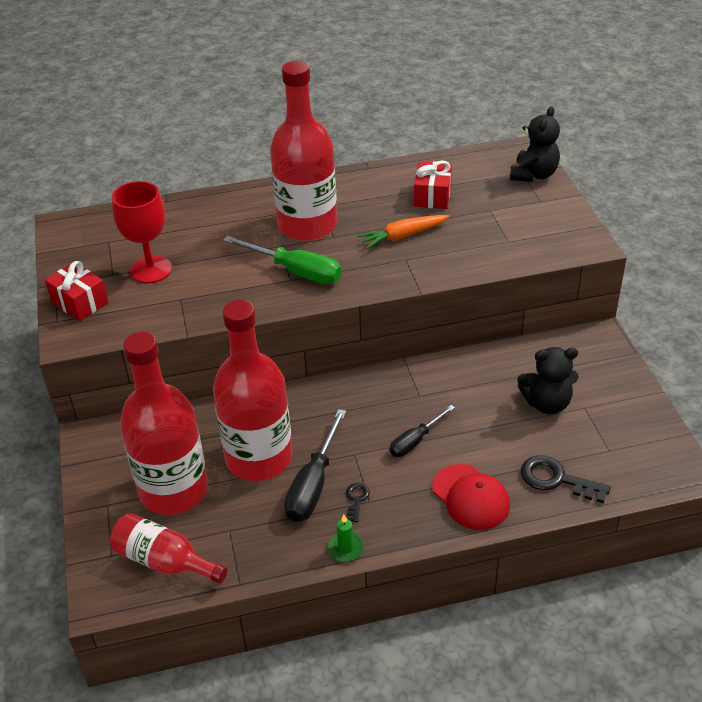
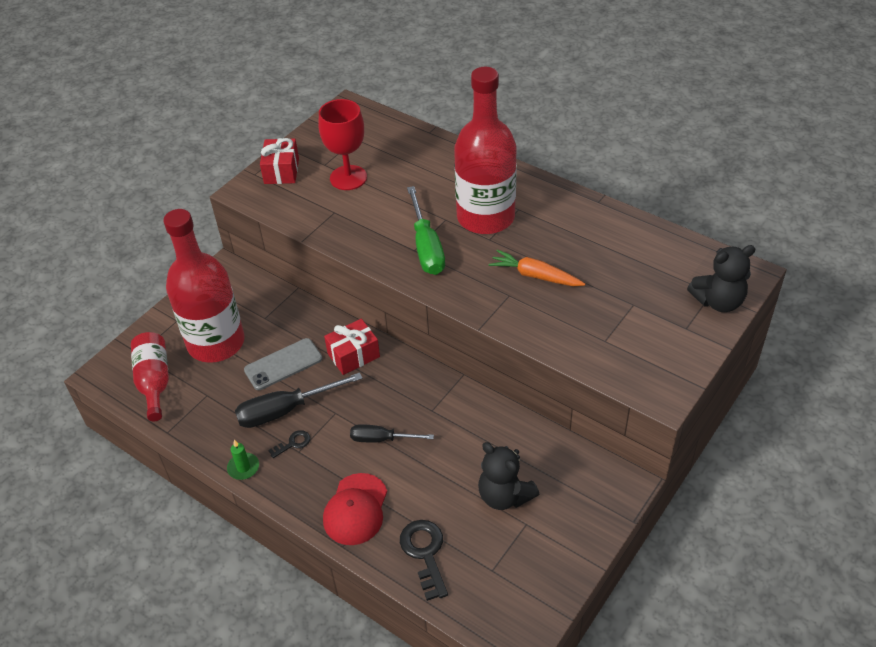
camera: 50 degrees right, 5 degrees up
red bottle [213,300,293,481] -> grey phone [244,338,322,390]
red gift [414,161,452,209] -> red gift moved to [324,319,380,375]

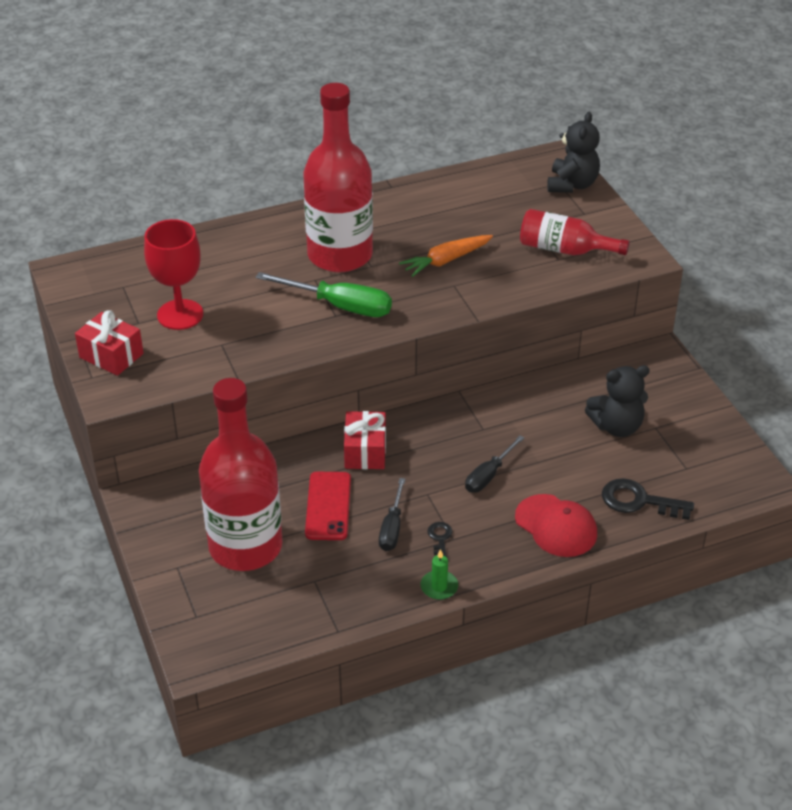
camera: 60 degrees left, 5 degrees down
red bottle [131,332,169,422] -> red bottle moved to [520,209,630,255]
black screwdriver [235,372,363,428] -> black screwdriver [379,478,405,551], size x0.62
grey phone [244,338,322,390] -> red phone [305,472,351,540]

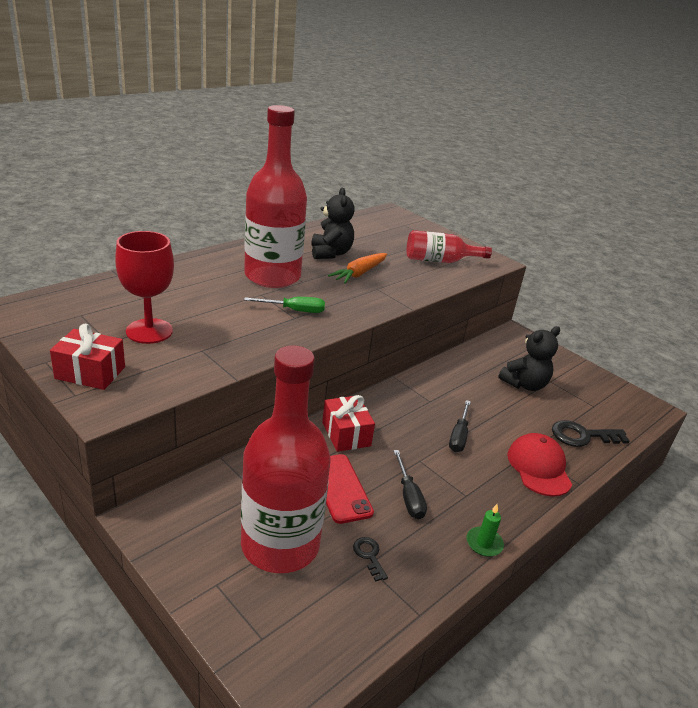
camera: 25 degrees left, 10 degrees down
green screwdriver [256,272,392,317] -> green screwdriver [244,297,325,313], size x0.62
black key [427,522,452,557] -> black key moved to [353,537,388,581]
red cap [515,494,597,557] -> red cap turned 120 degrees counterclockwise [507,433,572,497]
black teddy bear [547,112,600,193] -> black teddy bear moved to [311,188,355,259]

